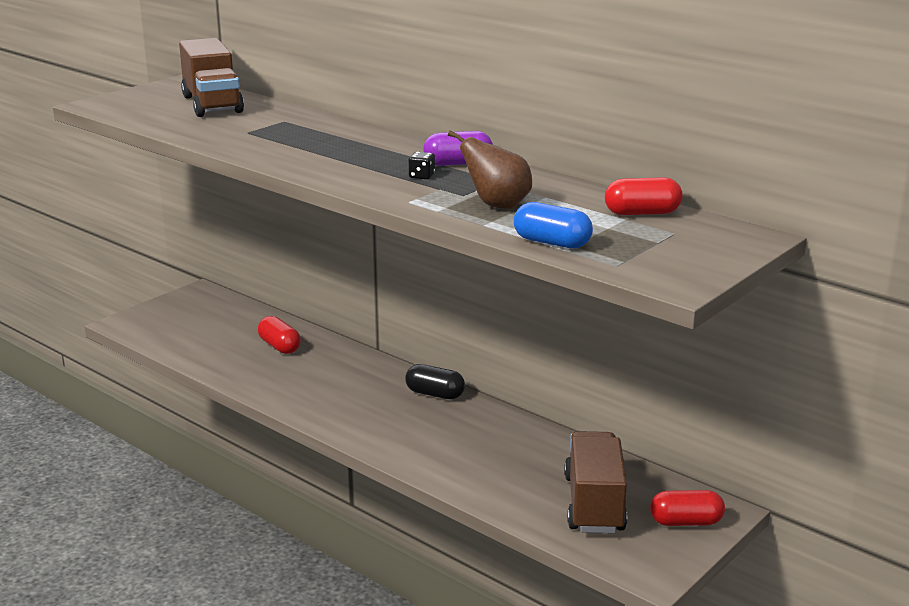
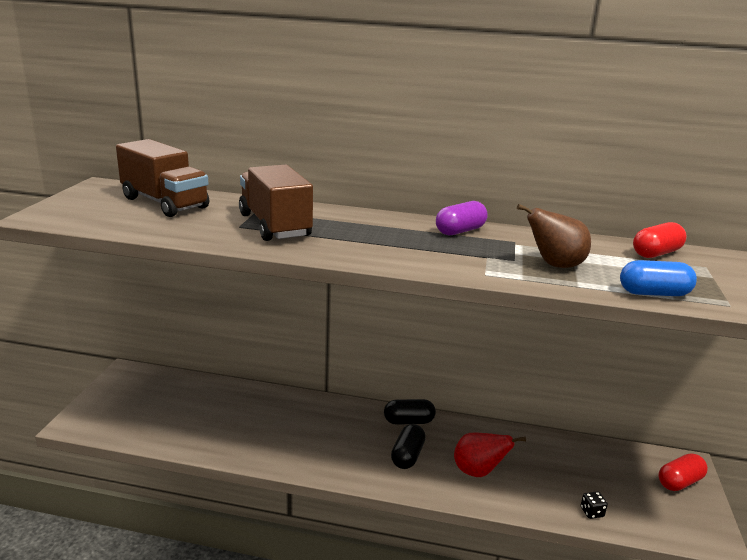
camera: 30 degrees left, 0 degrees up
red capsule [258,316,301,354] -> none
black dice [409,152,435,179] -> black dice moved to [581,491,608,519]
brown truck [564,431,627,533] -> brown truck moved to [239,165,313,241]
none -> black capsule [391,424,426,469]
none -> red pear [454,432,526,477]

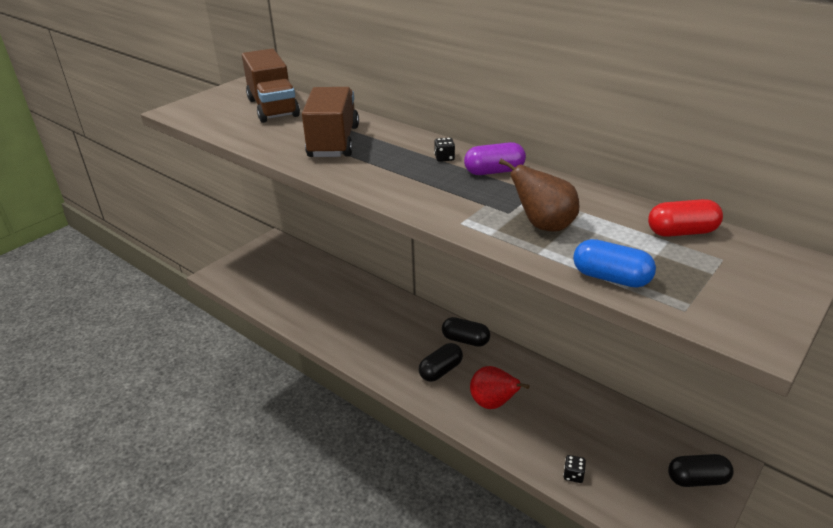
camera: 30 degrees right, 10 degrees up
red capsule [658,453,708,491] -> black capsule [668,454,733,487]
none -> black dice [434,138,455,162]

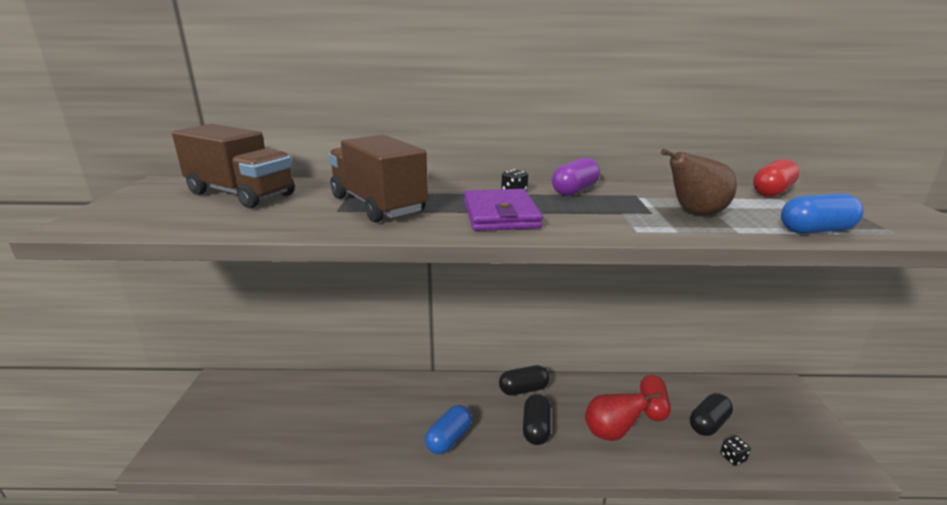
camera: 40 degrees left, 10 degrees down
black capsule [668,454,733,487] -> black capsule moved to [690,393,733,436]
none -> blue capsule [425,405,472,454]
none -> purple wallet [464,189,543,231]
none -> red capsule [640,375,671,421]

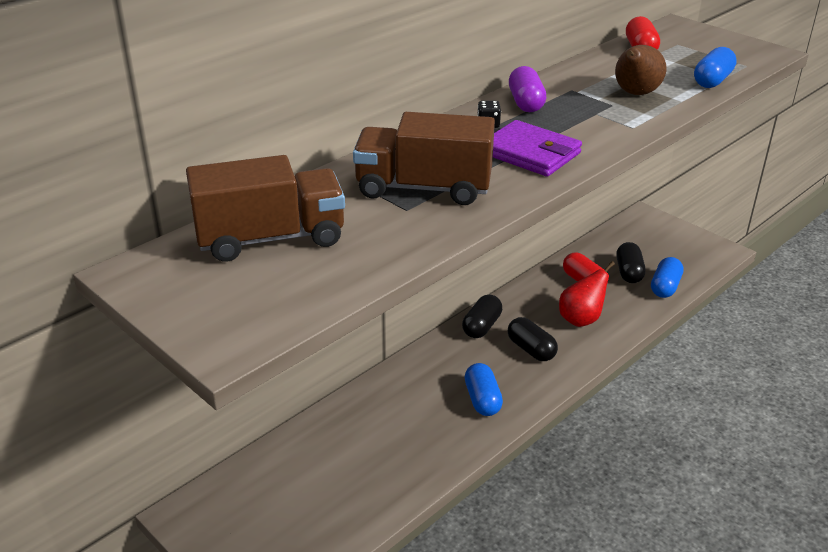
camera: 45 degrees left, 10 degrees up
black dice [720,436,751,466] -> blue capsule [651,257,683,298]

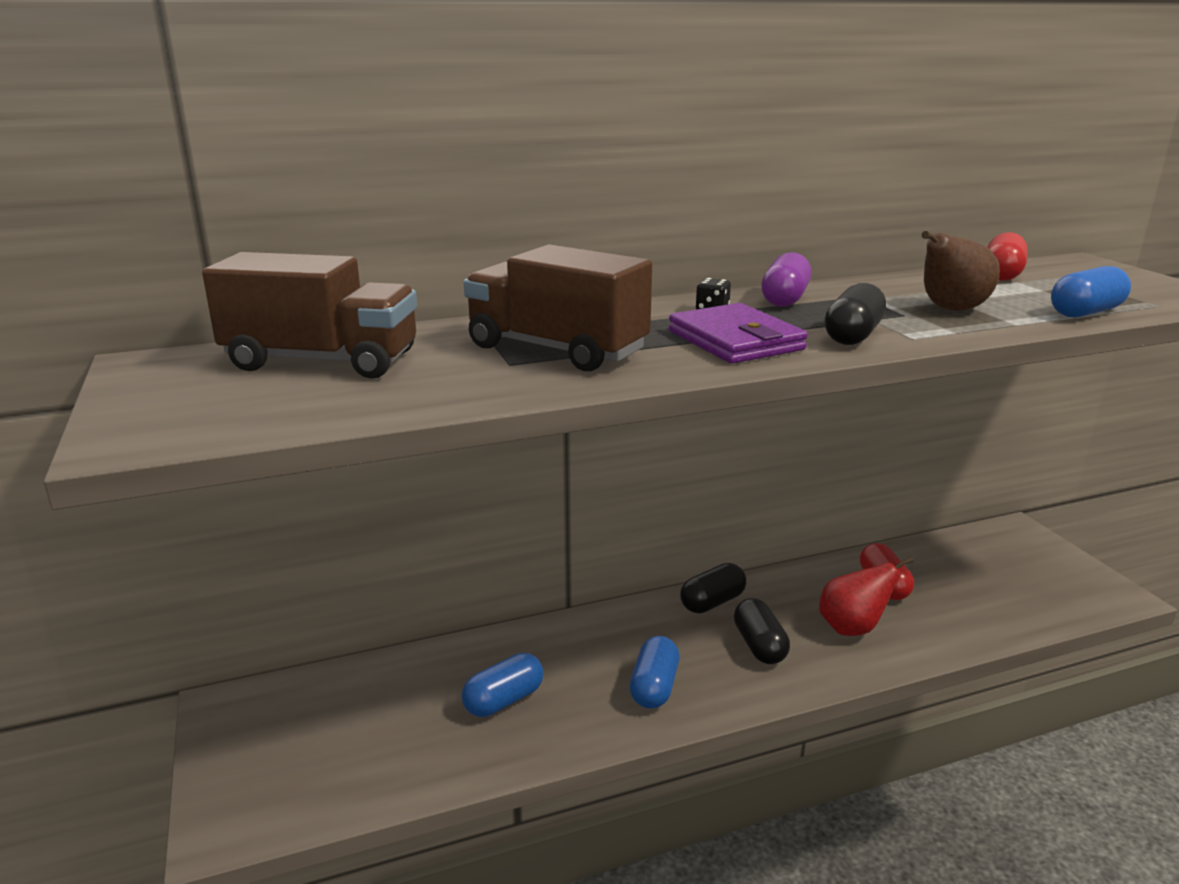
camera: 25 degrees right, 10 degrees down
black capsule [616,242,646,283] -> black capsule moved to [824,283,886,345]
blue capsule [651,257,683,298] -> blue capsule moved to [462,653,544,717]

